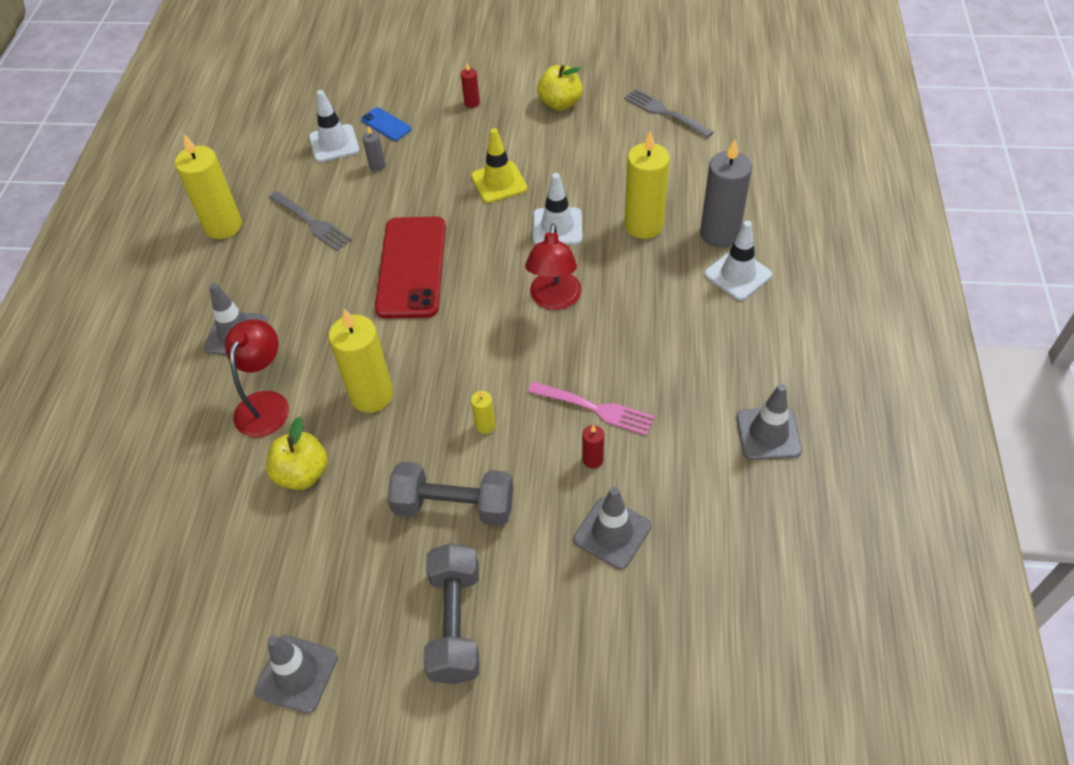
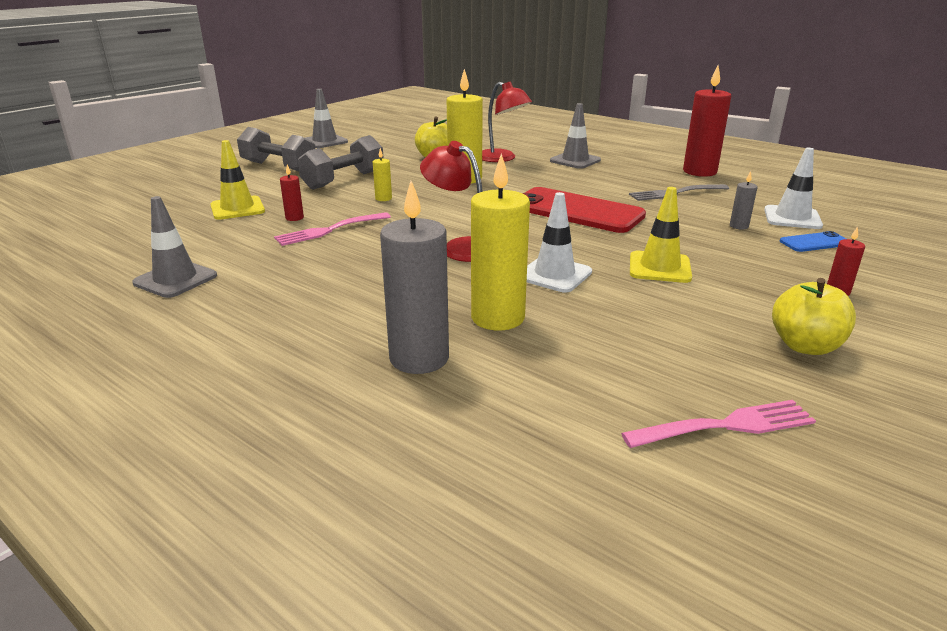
camera: 120 degrees right, 25 degrees down
yellow candle [175,134,242,239] -> red candle [683,66,731,177]
grey traffic cone [573,487,651,569] -> yellow traffic cone [210,140,265,220]
grey fork [624,89,714,138] -> pink fork [621,400,816,448]
white traffic cone [705,221,772,300] -> none

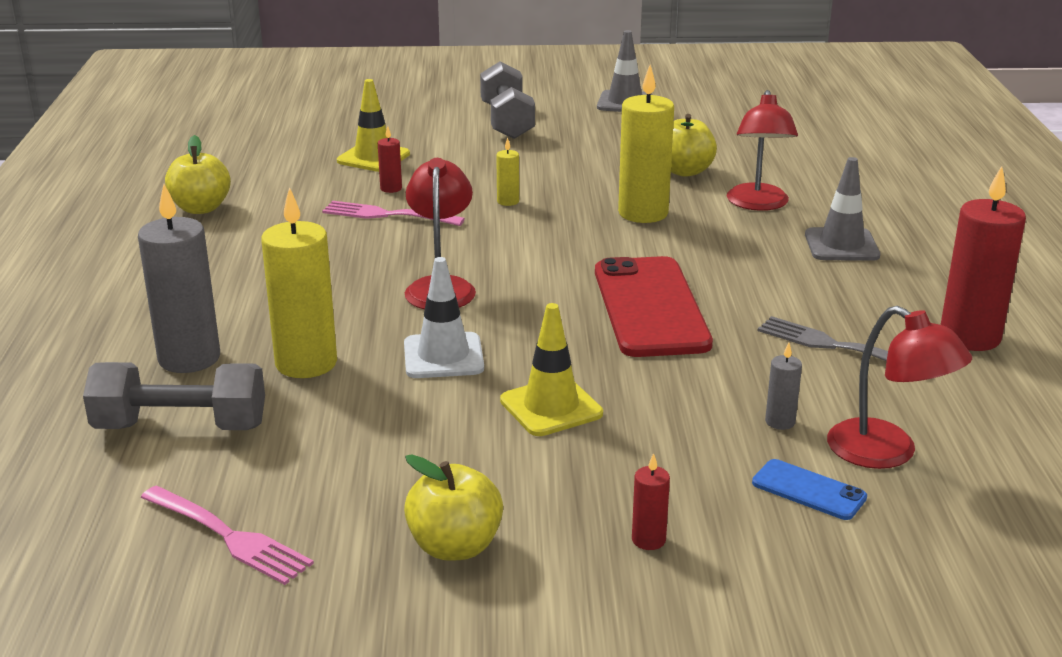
camera: 50 degrees right, 0 degrees up
grey traffic cone [132,196,217,298] -> yellow apple [165,135,231,214]
grey dumbbell [298,135,384,190] -> grey dumbbell moved to [83,362,265,430]
white traffic cone [764,148,823,229] -> red lamp [827,306,972,469]

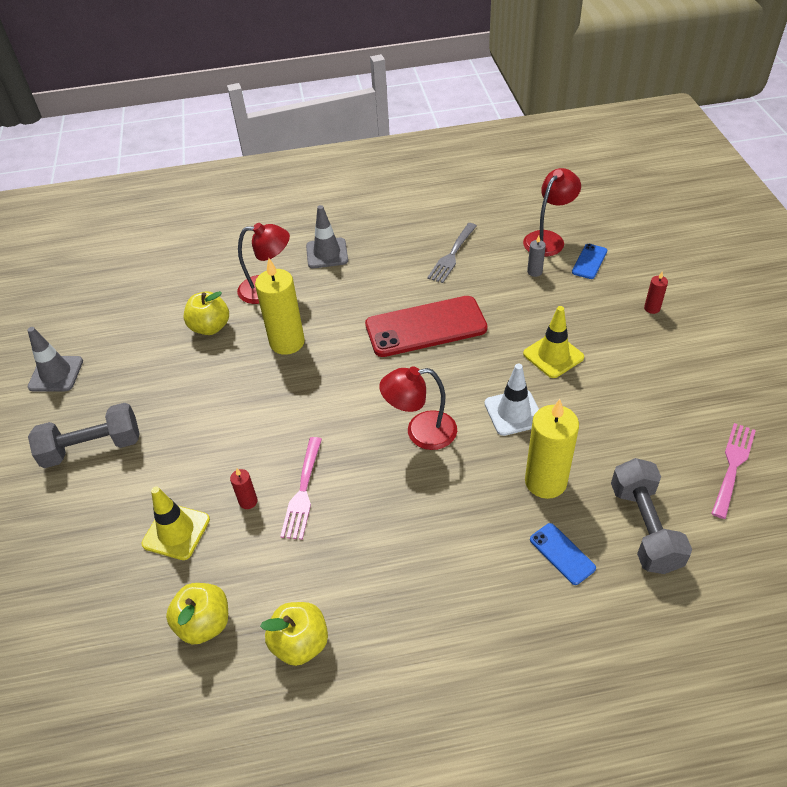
camera: 95 degrees left, 20 degrees up
grey candle [138,184,220,373] -> blue phone [530,523,596,585]
yellow apple [404,454,503,561] -> yellow apple moved to [166,583,228,644]
yellow candle [496,137,519,206] -> none
red candle [941,166,1026,351] -> none

